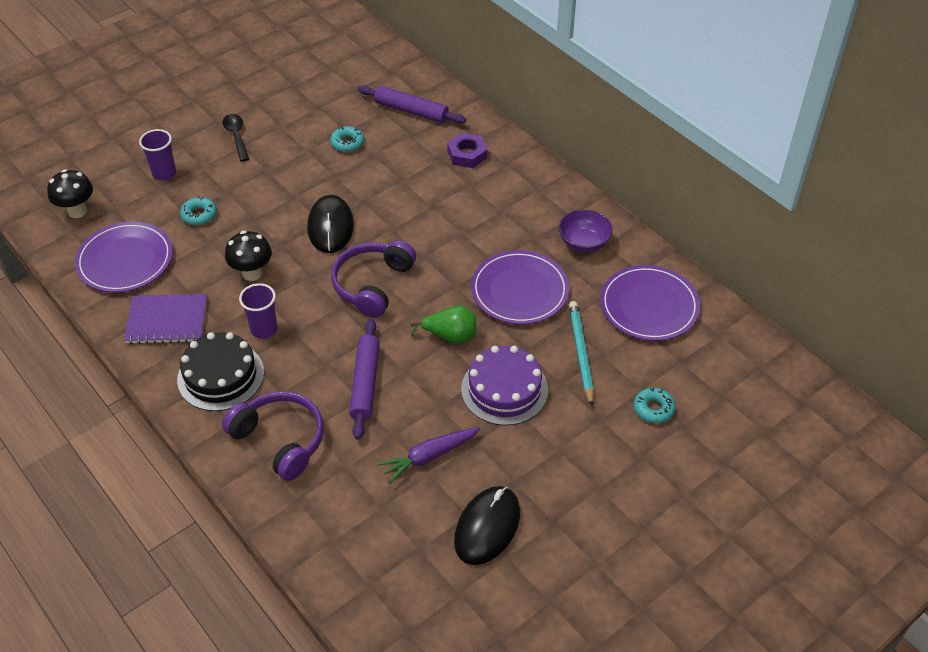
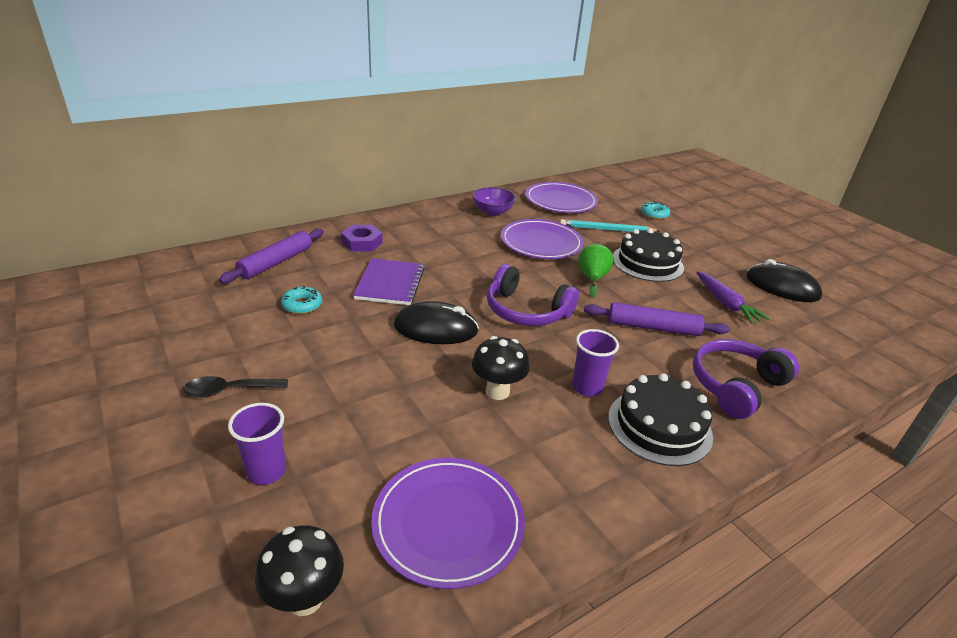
camera: 85 degrees left, 15 degrees down
purple notebook [124,294,207,344] -> purple notebook moved to [353,258,425,305]
turquoise donut [180,196,217,225] -> none
purple cake [461,346,548,426] -> black cake [613,229,684,282]

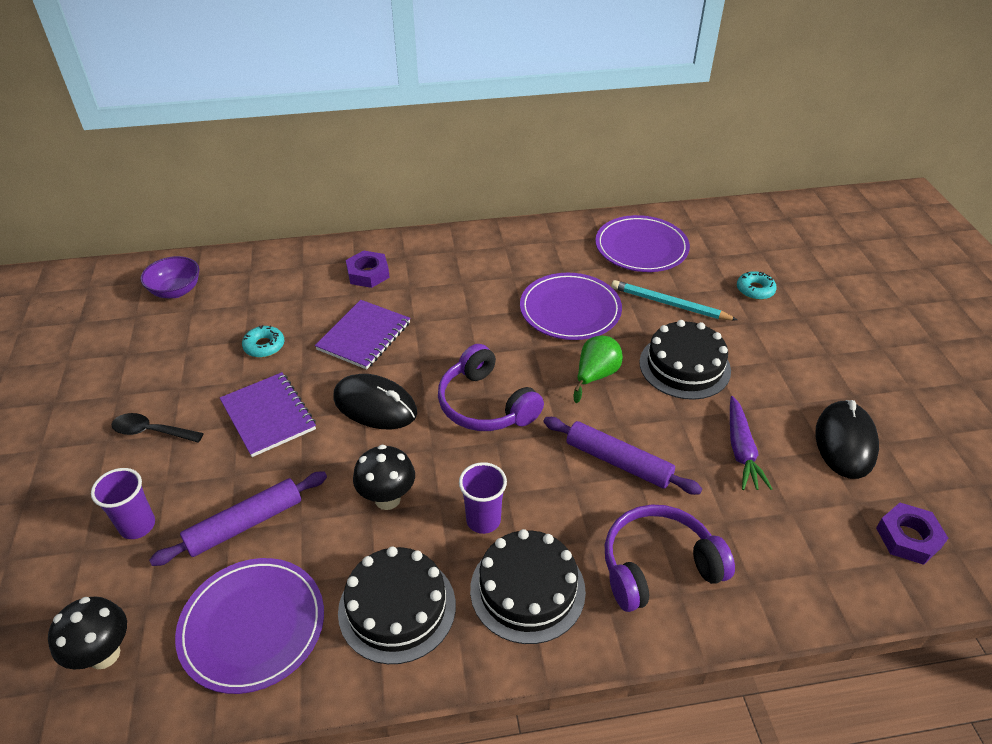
camera: 25 degrees right, 10 degrees up
purple rolling pin [219,229,324,284] -> purple rolling pin moved to [149,472,327,566]
purple bowl [473,187,516,216] -> purple bowl moved to [140,256,199,298]
black mouse [746,259,822,302] -> black mouse turned 45 degrees clockwise [815,400,879,479]
none -> purple notebook [220,372,316,457]
none -> black cake [338,546,456,664]
none -> purple nut [876,503,948,565]

